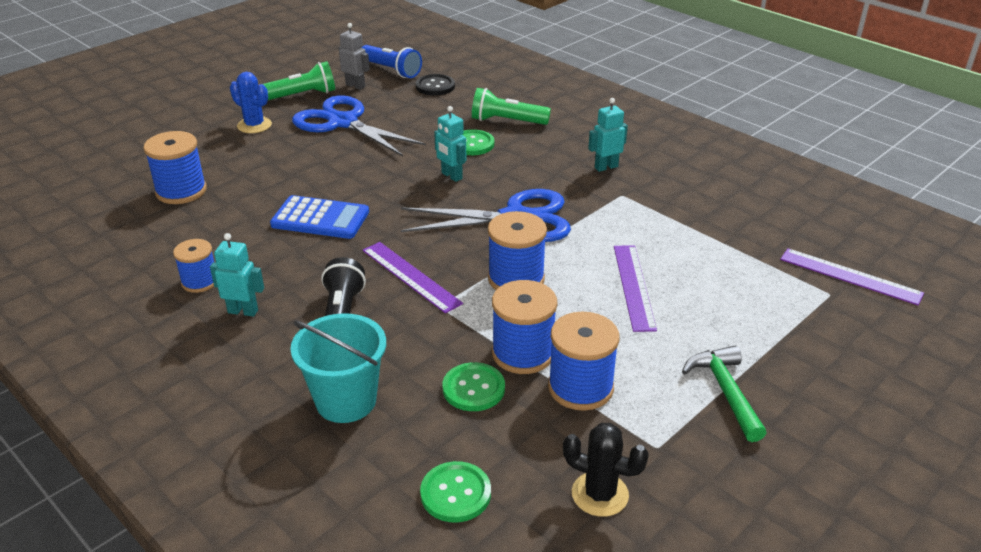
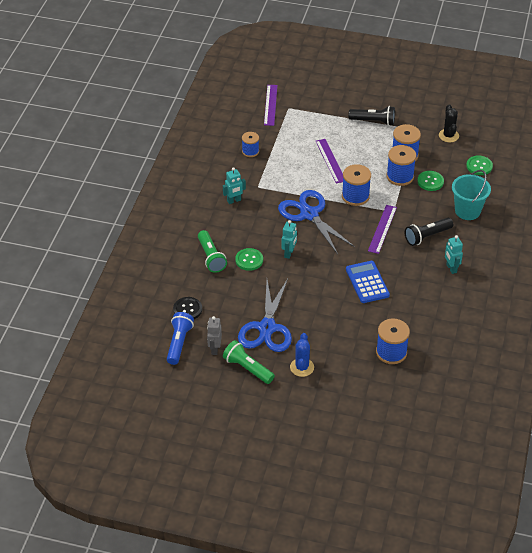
camera: 120 degrees left, 10 degrees up
blue spool [173,239,214,293] -> blue spool moved to [242,132,259,157]
turquoise robot [588,98,628,172] -> turquoise robot turned 60 degrees counterclockwise [223,167,246,204]
purple ruler [614,245,657,332] -> purple ruler turned 75 degrees counterclockwise [316,139,343,183]
green hammer [682,346,766,442] -> black flashlight [348,106,395,126]

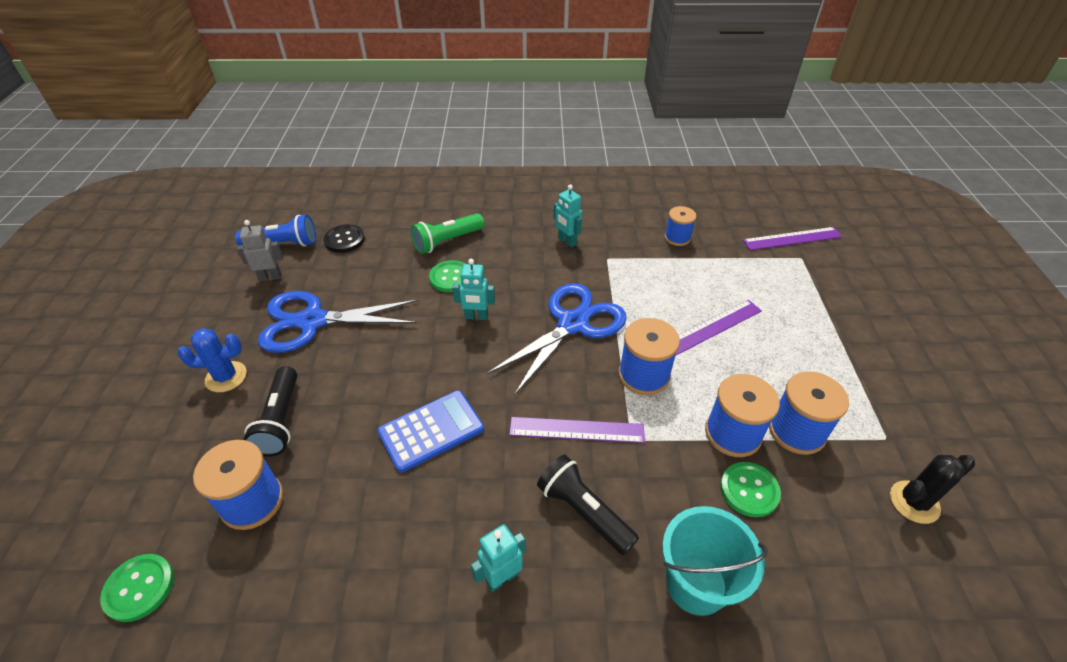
camera: 75 degrees right, 0 degrees up
green flashlight [223,340,275,384] -> none
black flashlight [348,106,395,126] -> black flashlight moved to [243,366,298,457]
green button [466,156,493,175] -> green button moved to [100,554,174,622]

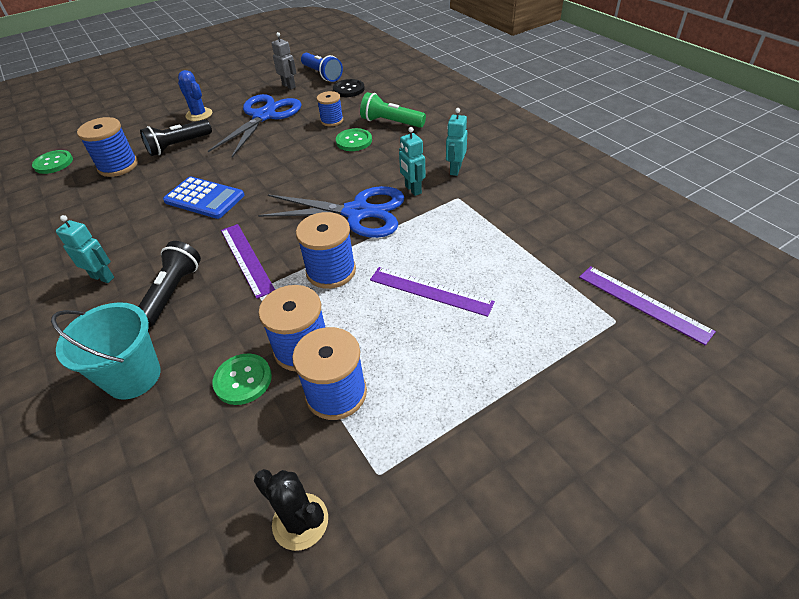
camera: 60 degrees right, 0 degrees up
blue scissors [258,291,418,353] -> blue scissors turned 60 degrees clockwise [208,94,302,157]
turquoise robot [452,259,495,320] -> turquoise robot moved to [399,127,425,196]
blue spool [664,206,696,246] -> blue spool moved to [317,91,343,126]

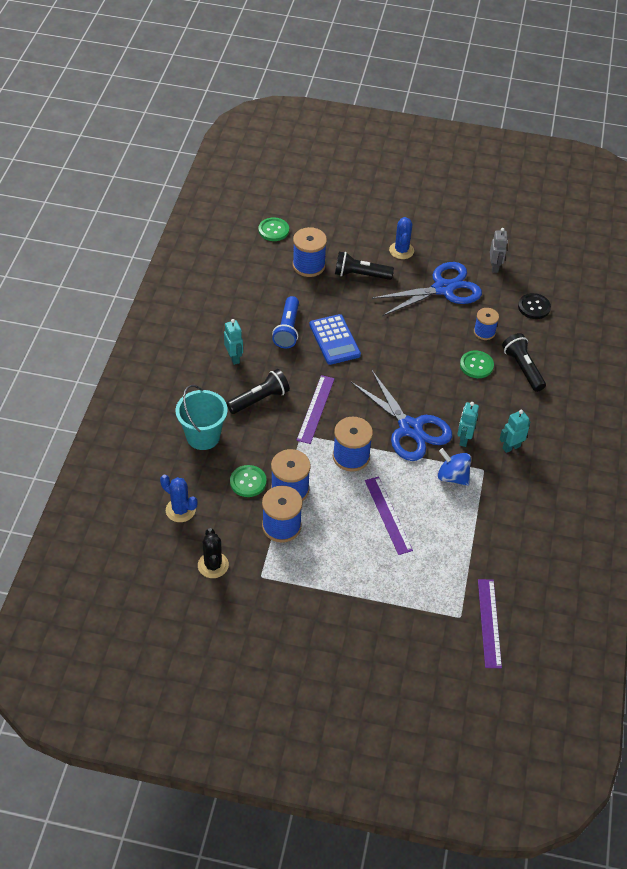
camera: 40 degrees right, 5 degrees up
blue flashlight [301,53,343,82] -> blue flashlight moved to [272,296,299,348]
green flashlight [360,92,426,128] -> black flashlight [502,333,546,392]
none -> blue cactus [160,475,197,522]
none -> blue spinning top [438,448,471,486]

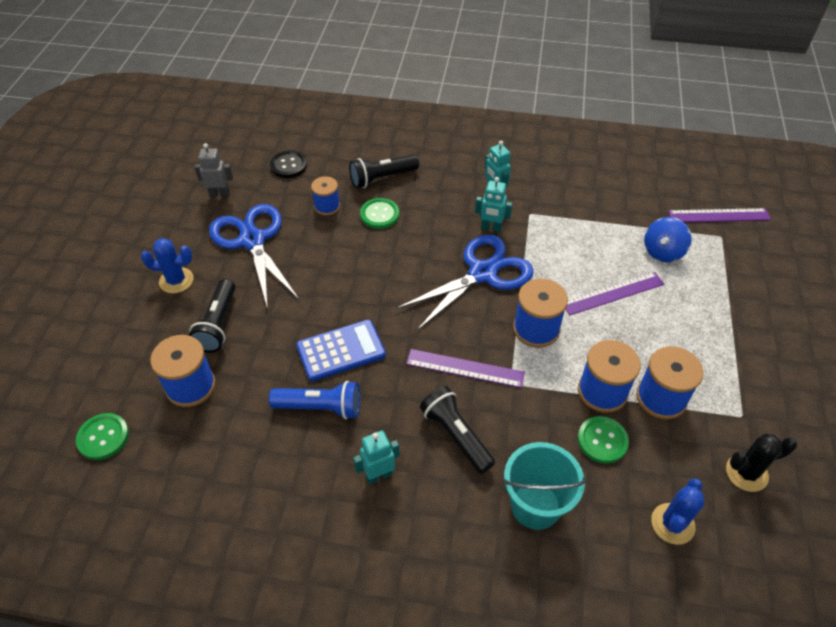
camera: 90 degrees left, 0 degrees up
blue spinning top [438,448,471,486] -> blue spinning top moved to [644,217,692,262]

